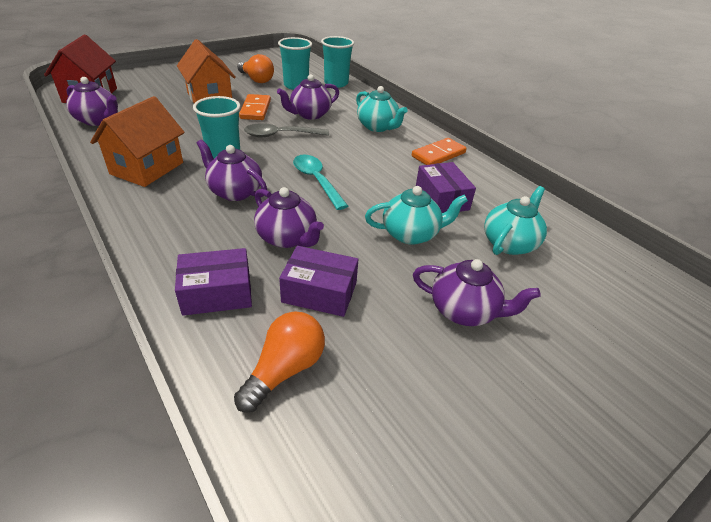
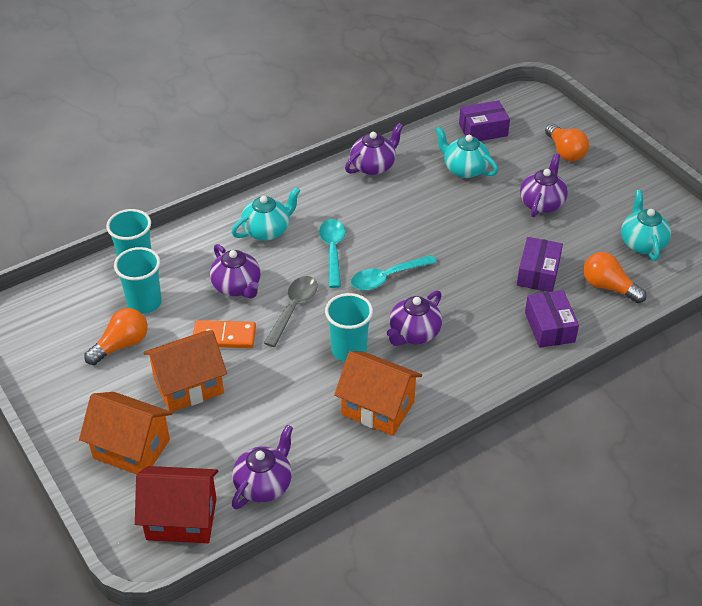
camera: 85 degrees left, 5 degrees up
grey spoon [244,123,329,137] -> grey spoon turned 150 degrees counterclockwise [264,276,318,347]
purple teapot [254,187,324,248] -> purple teapot moved to [345,123,403,175]
turquoise teapot [365,186,468,245] -> turquoise teapot moved to [621,190,671,261]
orange domino [412,138,467,165] -> none
purple box [416,162,476,213] -> purple box moved to [459,100,510,141]
none -> orange house [79,392,173,475]
none -> turquoise spoon [319,219,345,288]
none -> orange light bulb [545,124,589,161]

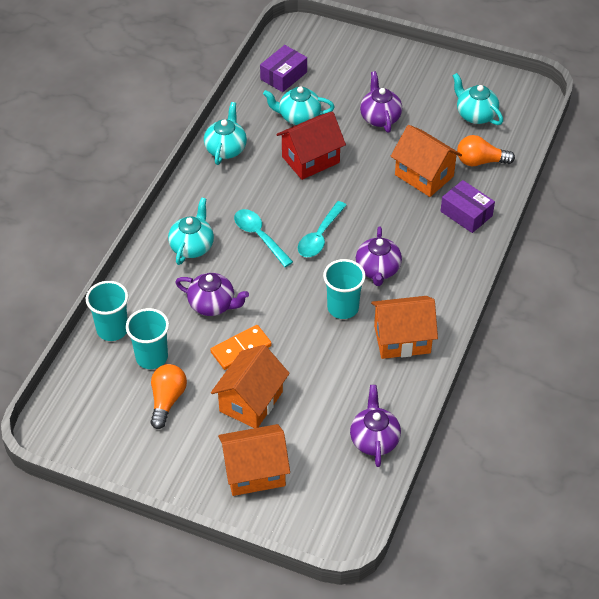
camera: 35 degrees left, 5 degrees up
red house [135,466,218,543] -> red house moved to [276,111,346,180]
grey spoon [264,276,318,347] -> none
purple teapot [345,123,403,175] -> turquoise teapot [204,102,247,165]
purple box [517,237,563,292] -> orange house [391,125,462,197]
orange light bulb [545,124,589,161] -> none

